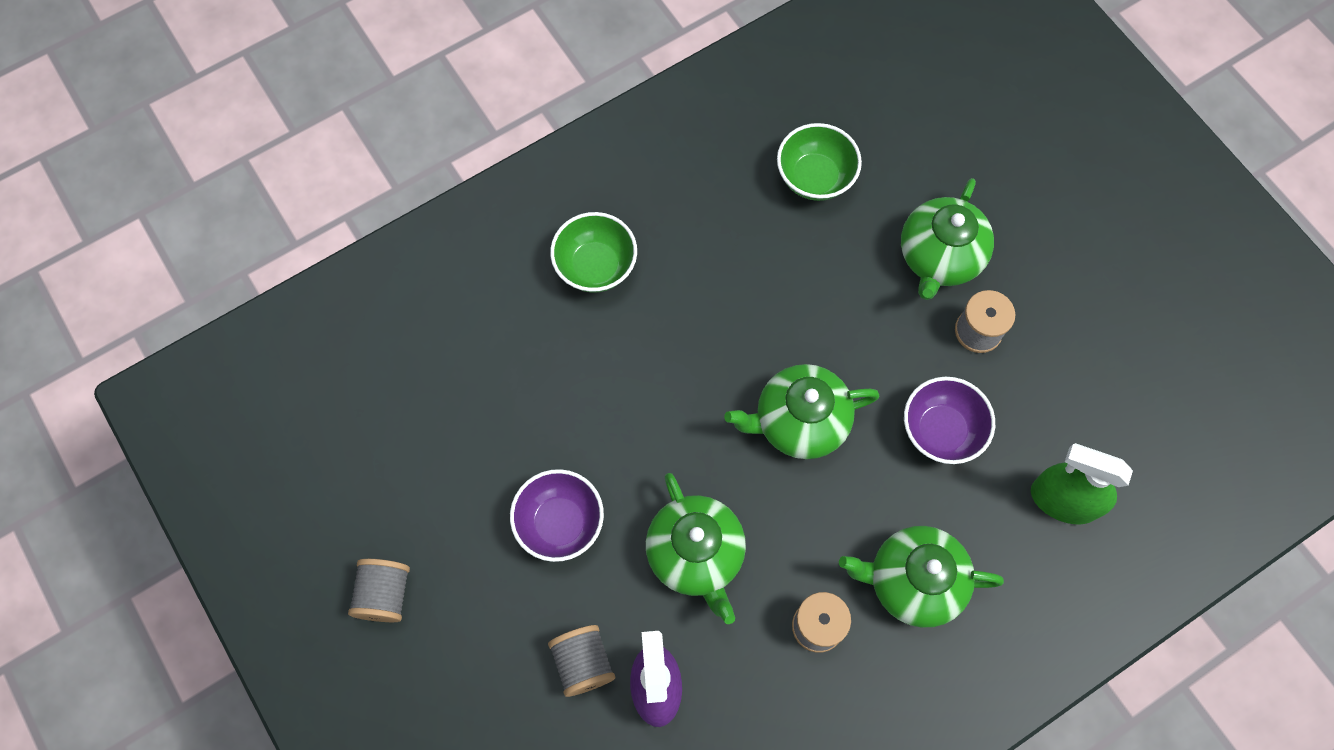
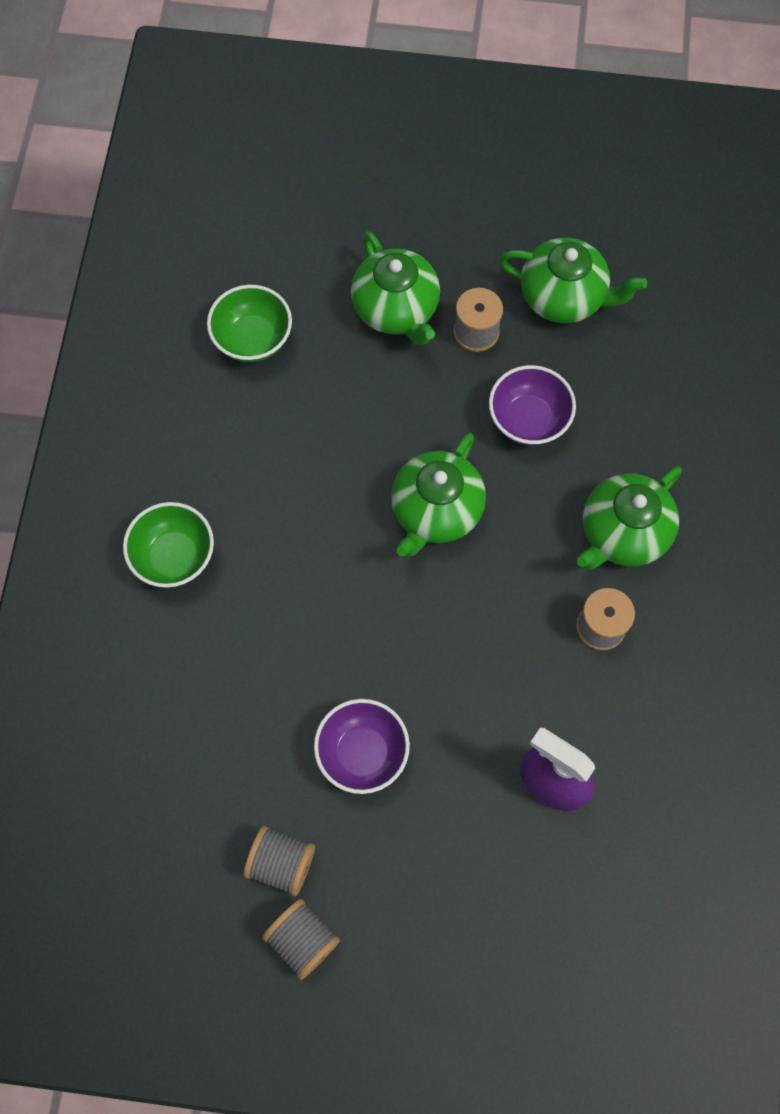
camera: 50 degrees left, 0 degrees up
grey spool [548,625,615,697] -> grey spool moved to [244,826,315,896]
green teapot [646,473,746,624] -> green teapot moved to [499,238,647,323]
green spray bottle [1031,443,1133,524] -> none

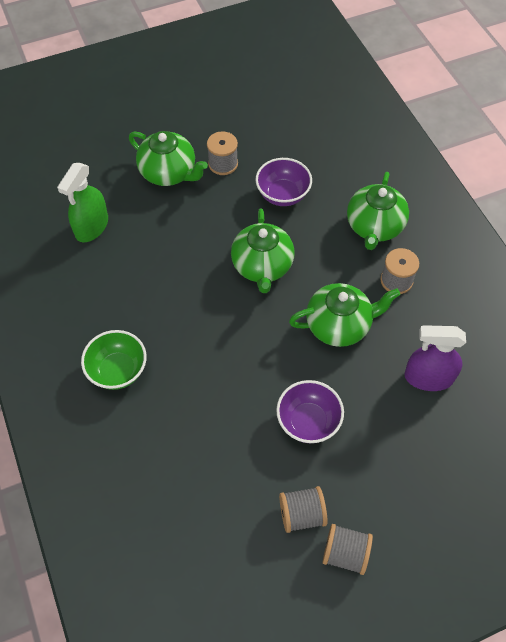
camera: 30 degrees left, 10 degrees down
green bowl [207,285,292,362] -> green spray bottle [57,163,108,242]
green teapot [499,238,647,323] -> green teapot moved to [289,283,400,347]

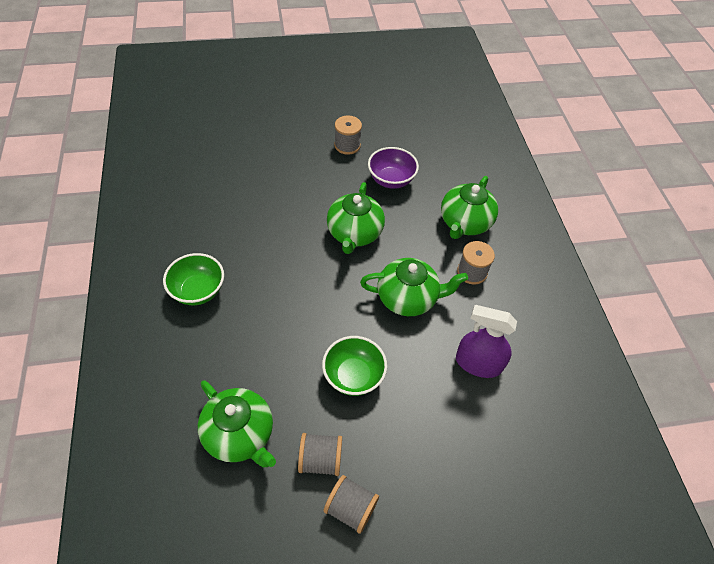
camera: 10 degrees right, 5 degrees down
green spray bottle [57,163,108,242] -> none
green teapot [129,131,208,186] -> green teapot moved to [198,380,276,467]
purple bowl [276,380,344,443] -> green bowl [322,336,387,396]

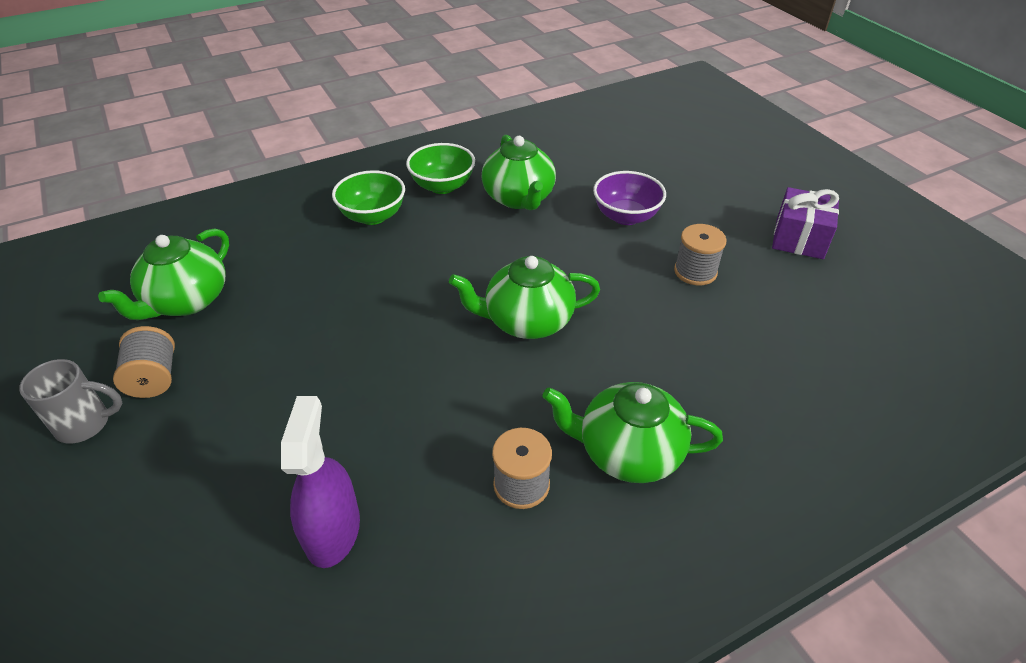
camera: 75 degrees right, 10 degrees down
green bowl [322,336,387,396] -> green bowl moved to [406,143,475,194]
grey spool [324,475,379,534] -> grey mug [19,359,122,444]
green teapot [360,258,468,316] -> green teapot moved to [482,135,556,210]
purple bowl [368,147,419,189] -> purple bowl moved to [593,171,666,225]
none -> purple gift [772,187,839,259]

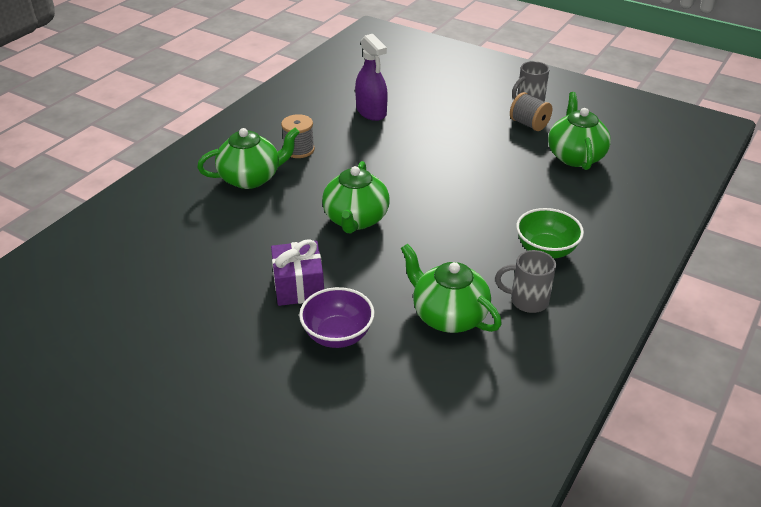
camera: 150 degrees right, 5 degrees down
green bowl [406,143,475,194] -> grey mug [495,250,556,313]
green teapot [449,256,600,339] -> green teapot turned 135 degrees clockwise [322,161,390,233]
grey spool [674,224,727,285] -> none
purple gift [772,187,839,259] -> purple gift moved to [271,239,324,306]

